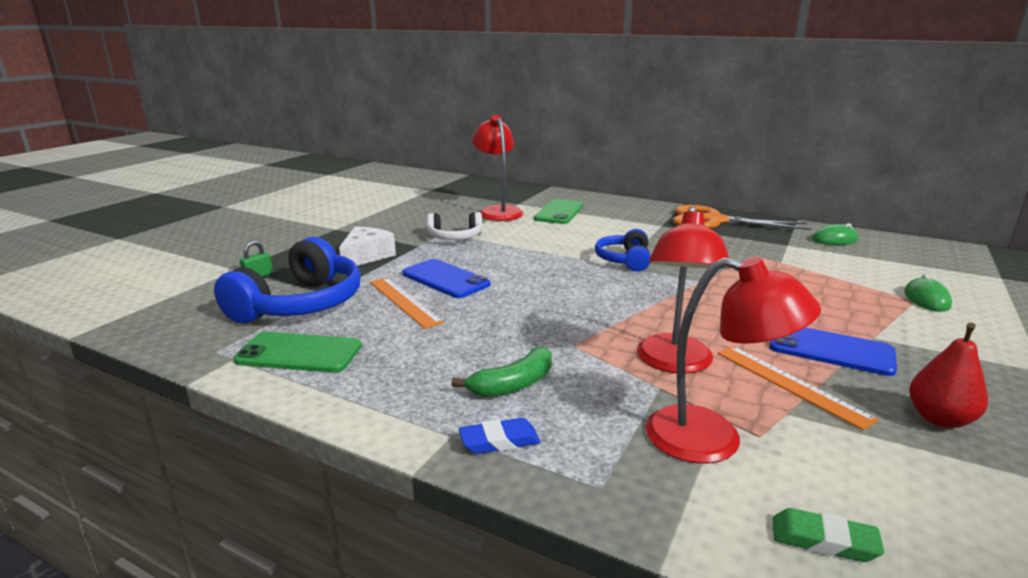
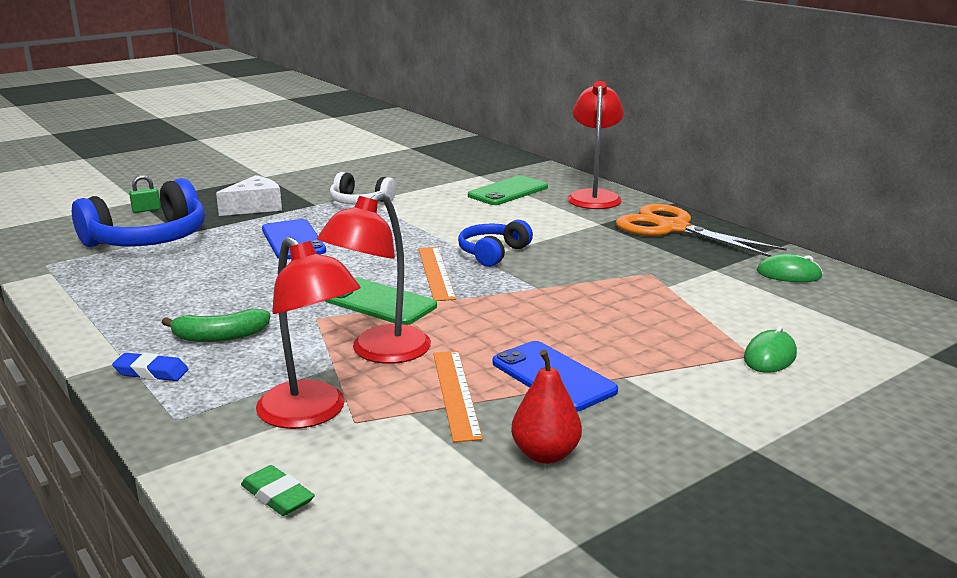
camera: 25 degrees right, 0 degrees up
green phone [233,332,361,373] -> green phone moved to [325,278,437,325]
orange ruler [370,278,444,329] -> orange ruler moved to [418,247,456,301]
red lamp [472,115,524,221] -> red lamp moved to [567,81,624,209]

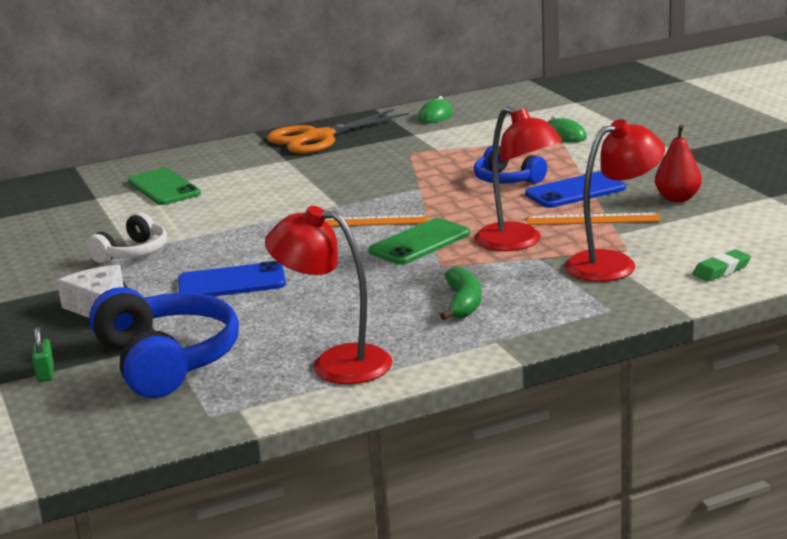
camera: 75 degrees left, 0 degrees up
blue eraser [112,353,188,381] -> none
blue headphones [458,220,533,267] -> blue headphones moved to [474,145,547,184]
red lamp [567,81,624,209] -> red lamp moved to [265,206,392,384]

